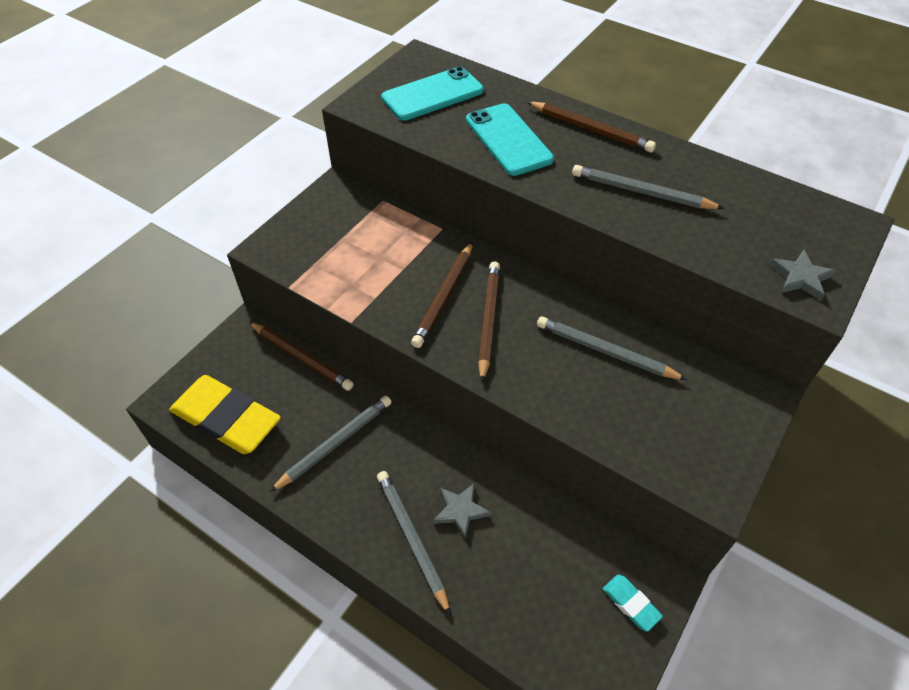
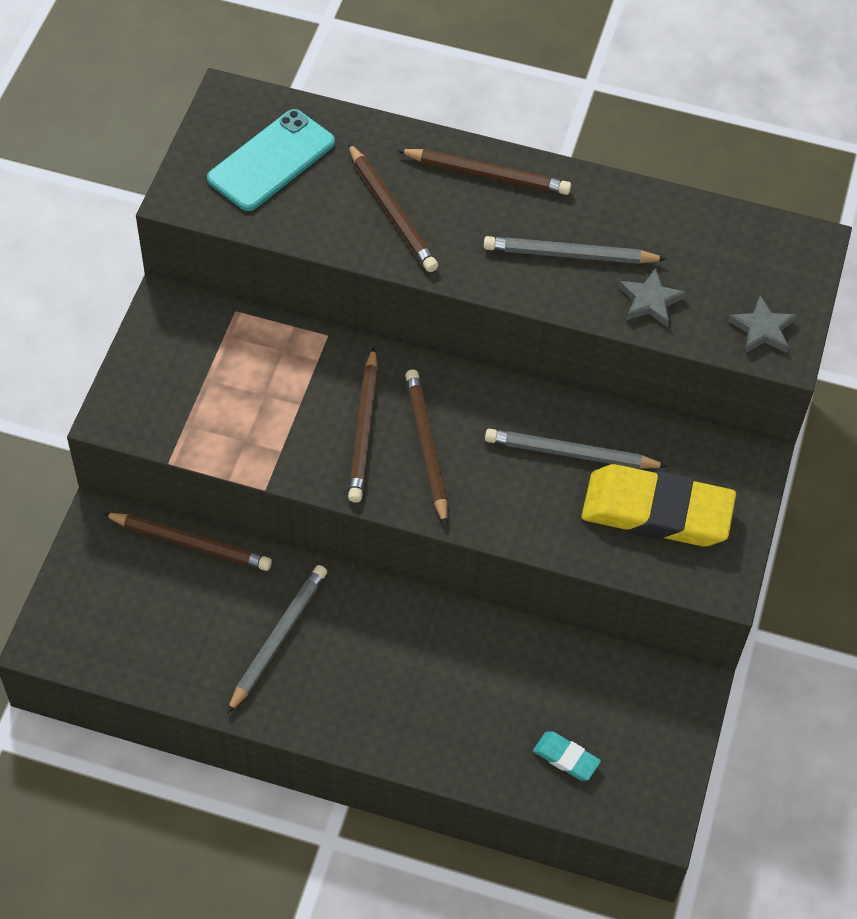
camera: 20 degrees left, 5 degrees up
yellow eraser [169,375,281,454] -> yellow eraser moved to [582,464,736,547]
grey pencil [377,471,451,616] -> none
grey star [433,483,491,539] -> grey star moved to [619,268,686,327]
turquoise phone [466,103,554,176] -> brown pencil [348,143,438,272]
turquoise eraser [603,575,663,632] -> turquoise eraser moved to [533,731,601,781]

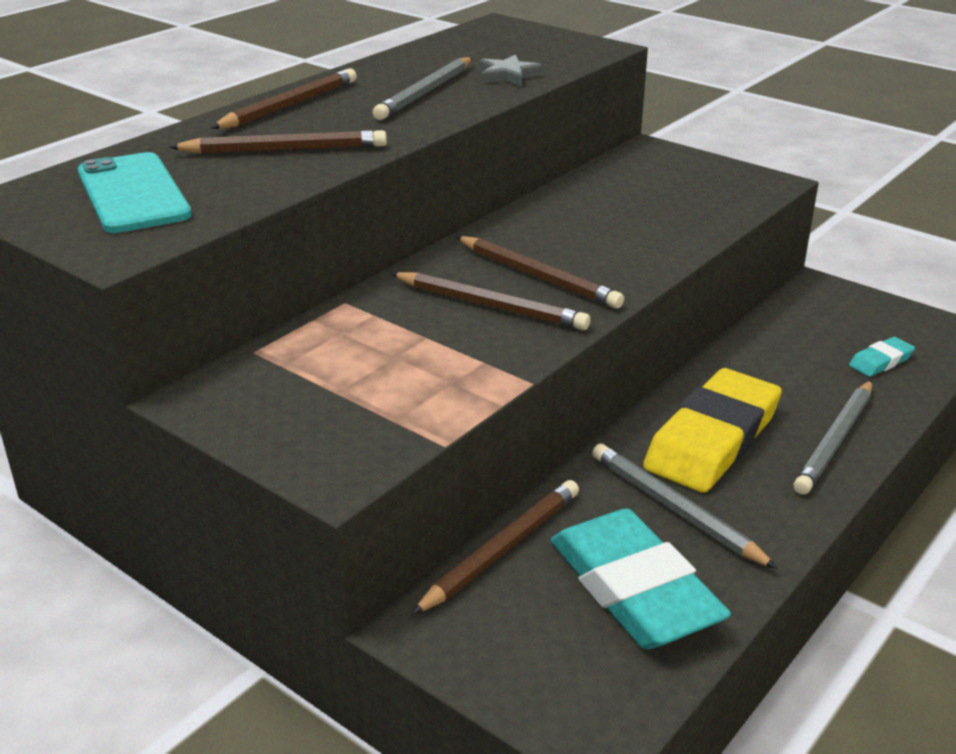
camera: 65 degrees left, 25 degrees down
brown pencil [405,369,448,526] -> brown pencil turned 150 degrees counterclockwise [456,236,624,309]
grey pencil [485,429,668,469] -> grey pencil moved to [794,380,872,495]
yellow eraser [582,464,736,547] -> yellow eraser moved to [643,368,782,493]
grey star [728,296,797,353] -> none
none -> turquoise eraser [551,508,731,649]

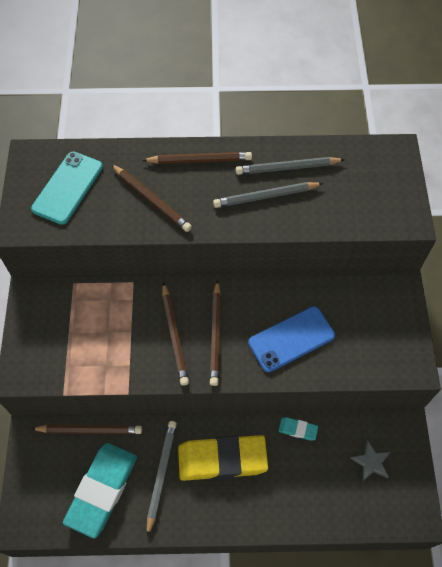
camera: 50 degrees right, 30 degrees up
grey star [479,54,543,86] -> grey star moved to [350,440,391,481]
grey pencil [794,380,872,495] -> grey pencil moved to [236,157,345,175]
turquoise eraser [849,337,915,377] -> turquoise eraser moved to [278,417,318,440]
none -> blue phone [248,306,335,372]

